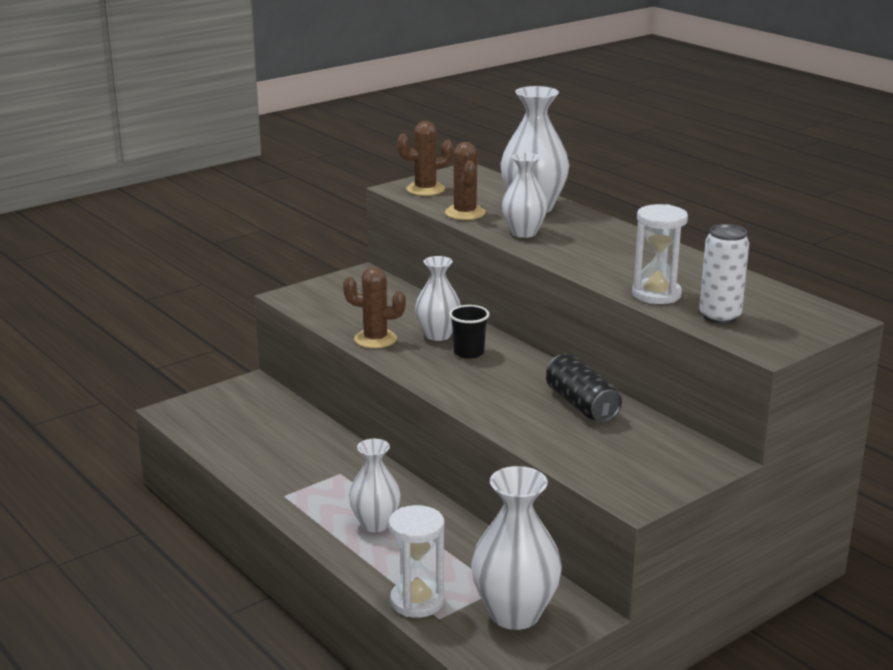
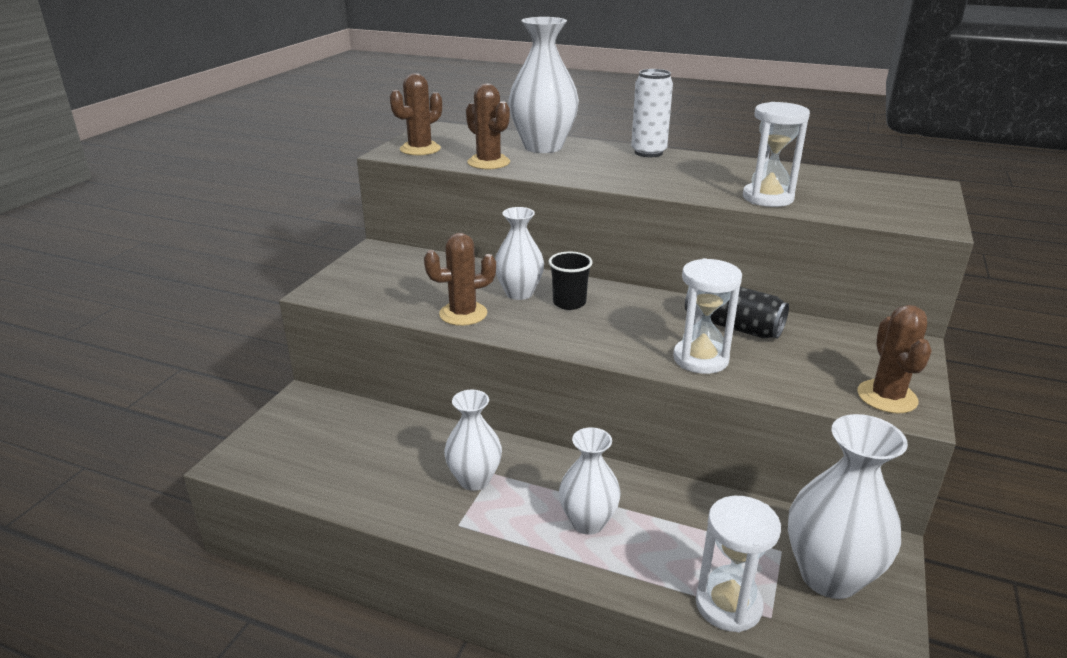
camera: 30 degrees left, 5 degrees up
white vase [502,153,548,238] -> white vase moved to [444,390,502,491]
white can [699,224,749,324] -> white can moved to [631,69,673,157]
none -> white hourglass [673,258,742,374]
none -> brown cactus [857,305,932,414]

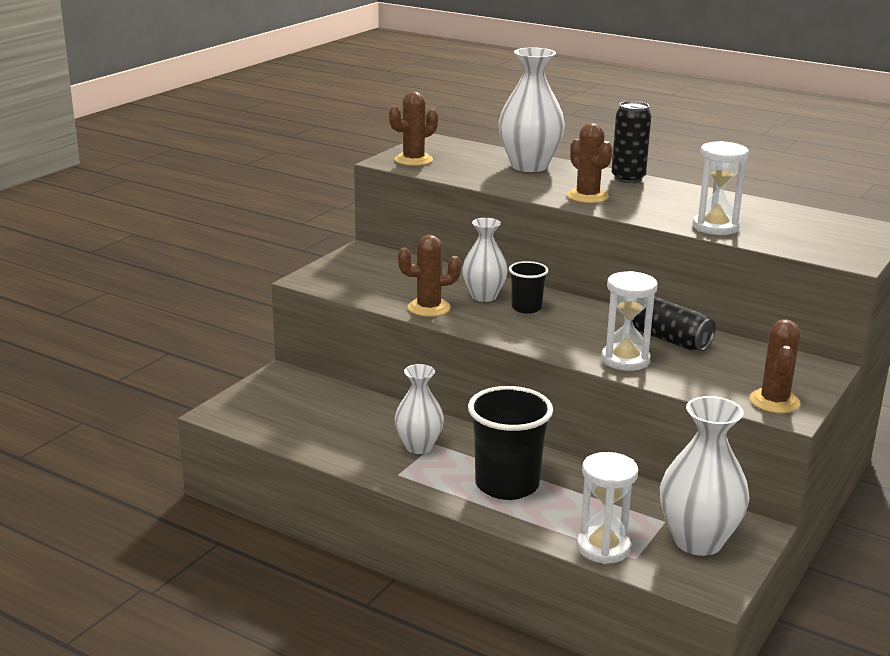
camera: 10 degrees right, 5 degrees down
brown cactus [466,84,510,169] -> brown cactus moved to [567,123,613,203]
white vase [559,428,621,535] -> black cup [468,386,553,500]
white can [631,69,673,157] -> black can [612,101,651,183]

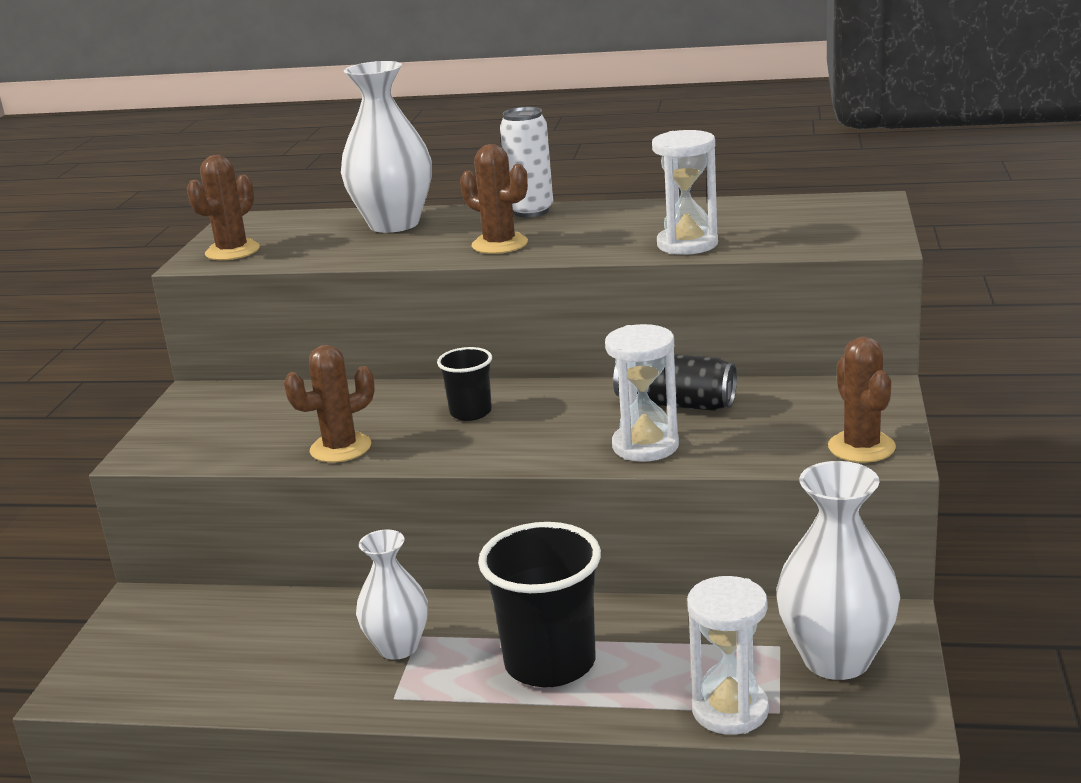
camera: 20 degrees left, 0 degrees up
white vase [462,218,508,302] -> none
black can [612,101,651,183] -> white can [500,107,553,217]

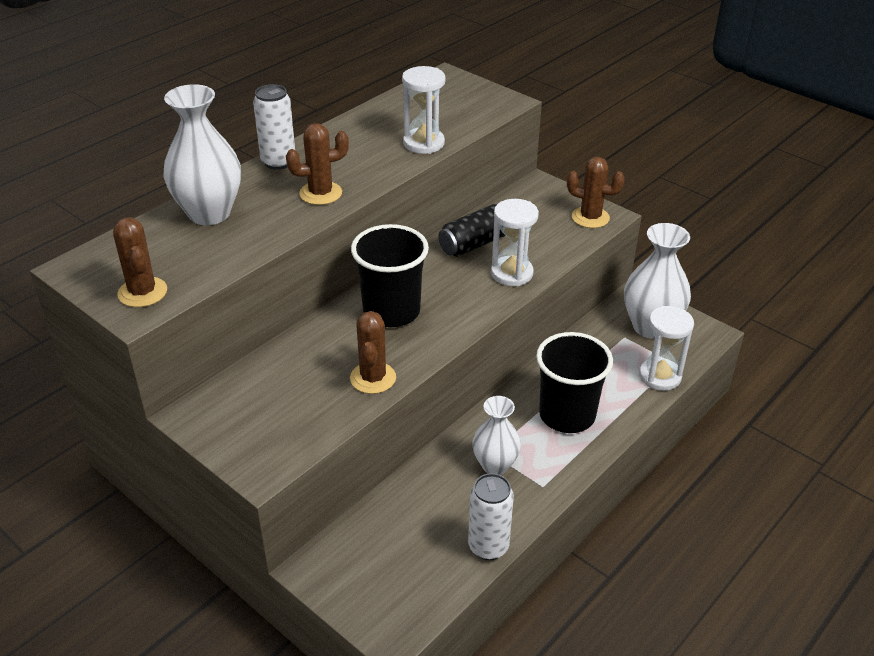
camera: 60 degrees left, 15 degrees up
black cup [437,347,492,421] -> black cup [351,224,429,327], size x1.89
none -> white can [468,473,514,560]

